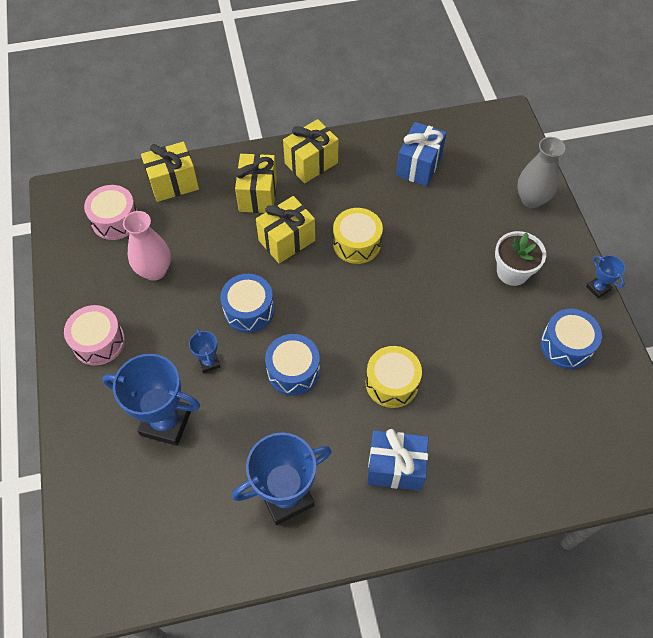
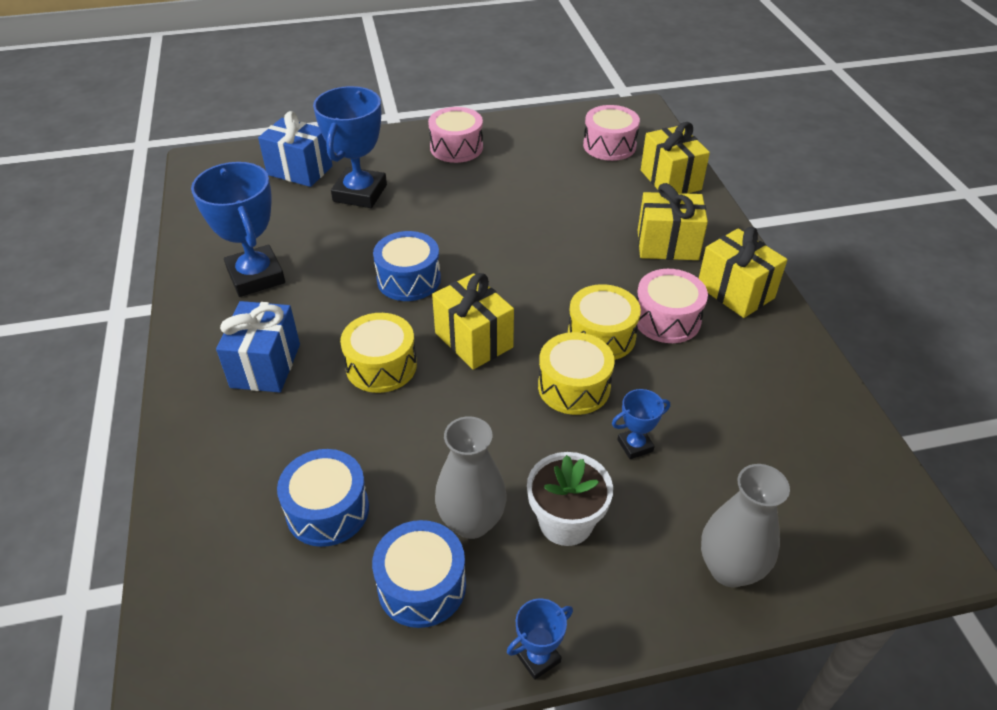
camera: 90 degrees right, 15 degrees down
pink vase [123,211,171,281] -> none
blue trophy [189,329,220,373] -> blue trophy moved to [612,389,670,459]
blue drum [220,274,274,333] -> blue drum moved to [277,449,369,547]
yellow gift [256,196,315,263] -> yellow gift moved to [432,273,514,370]
blue gift [396,122,446,186] -> blue gift moved to [258,111,333,187]
none -> grey vase [435,416,507,539]
none -> yellow drum [538,332,615,415]
none -> pink drum [637,269,708,343]

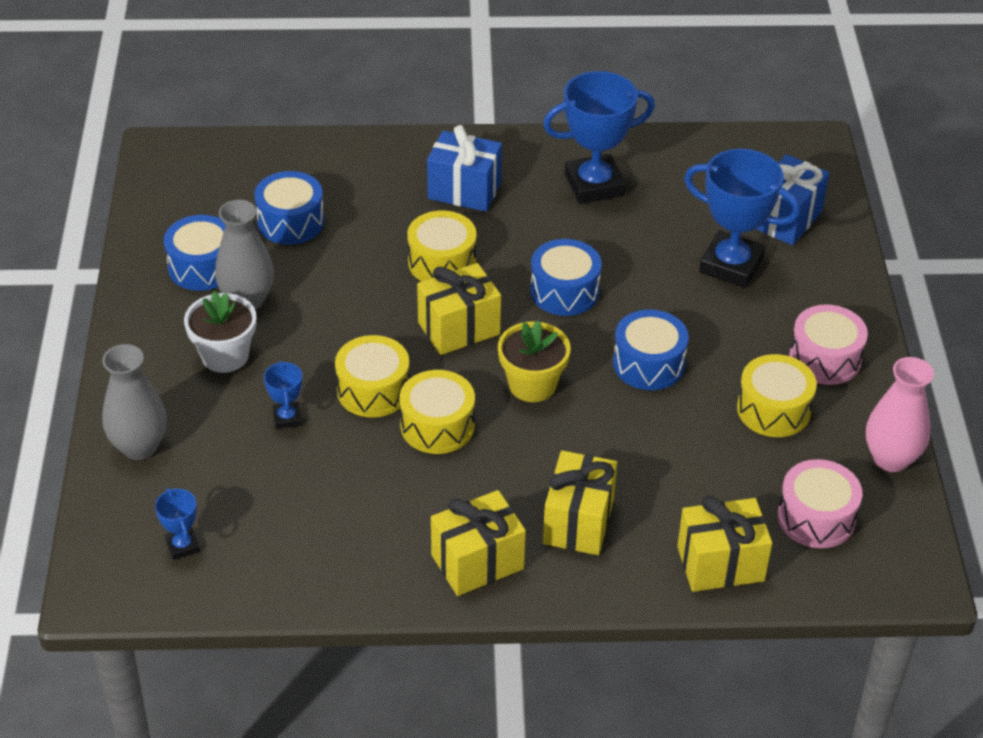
camera: 100 degrees right, 0 degrees up
blue trophy [507,599,573,680] -> blue trophy moved to [155,488,200,560]
pink drum [637,269,708,343] -> none
none -> yellow flower pot [498,321,571,402]
none -> blue drum [613,309,689,390]
none -> yellow drum [737,354,817,437]
none -> pink vase [866,357,934,472]

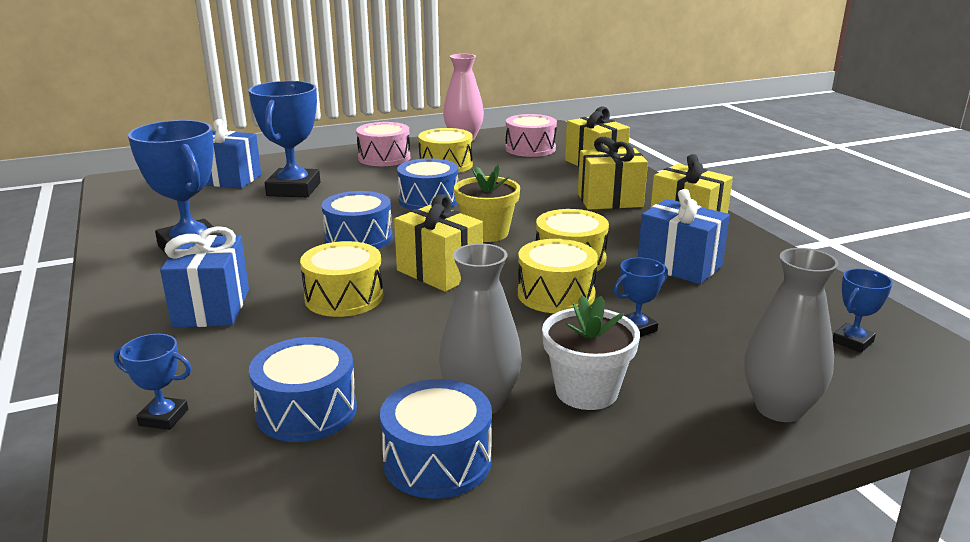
camera: 110 degrees left, 20 degrees down
none -> blue trophy [114,334,192,430]
none -> blue gift [638,189,730,284]

